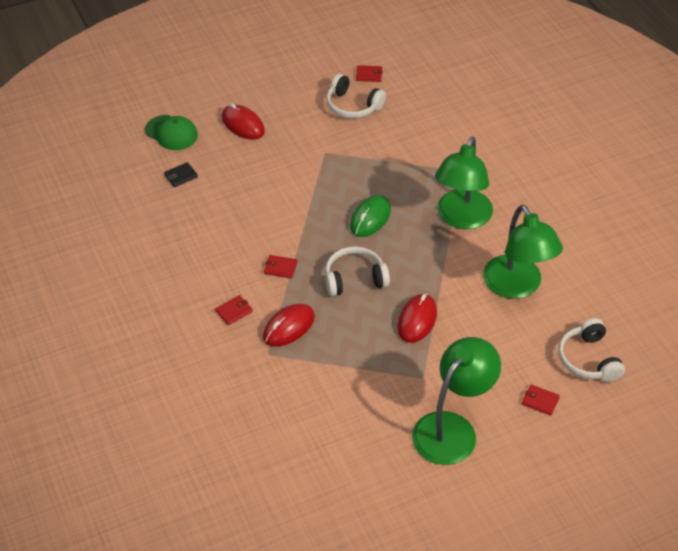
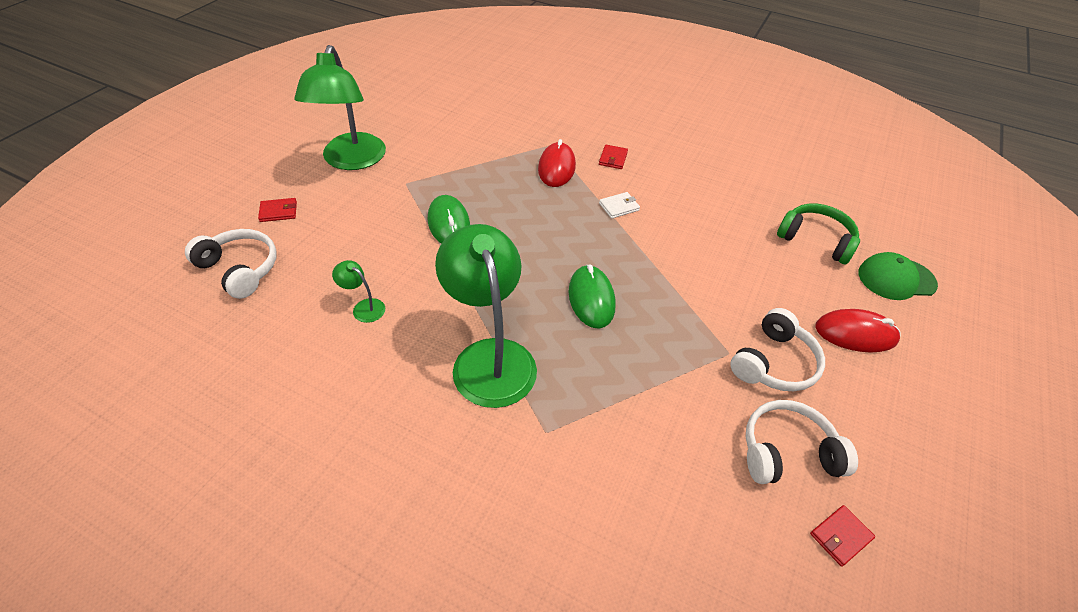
camera: 140 degrees right, 0 degrees up
black wallet [164,162,198,187] -> green headphones [777,204,860,264]
red wallet [264,255,297,278] -> white wallet [599,192,640,219]
white headphones [325,246,390,296] -> white headphones moved to [730,308,825,391]
red mouse [397,294,437,343] -> green mouse [428,195,470,244]
green lamp [483,204,563,299] -> green lamp [332,260,385,323], size x0.41

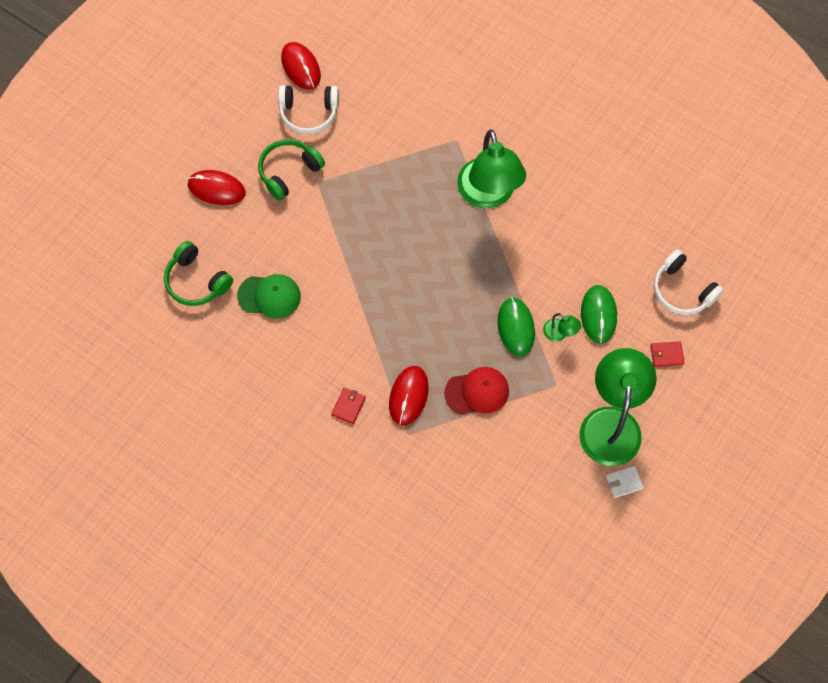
camera: 170 degrees left, 20 degrees up
green lamp [332,260,385,323] -> green lamp moved to [543,313,581,341]
green mouse [569,265,616,328] -> green mouse moved to [581,285,617,344]
white wallet [599,192,640,219] -> white wallet moved to [606,465,644,498]
white headphones [730,308,825,391] -> green headphones [258,139,325,201]
red wallet [810,505,875,567] -> red mouse [281,42,321,90]
green cap [858,252,938,300] -> green cap moved to [237,274,301,319]
none -> red cap [444,367,509,415]

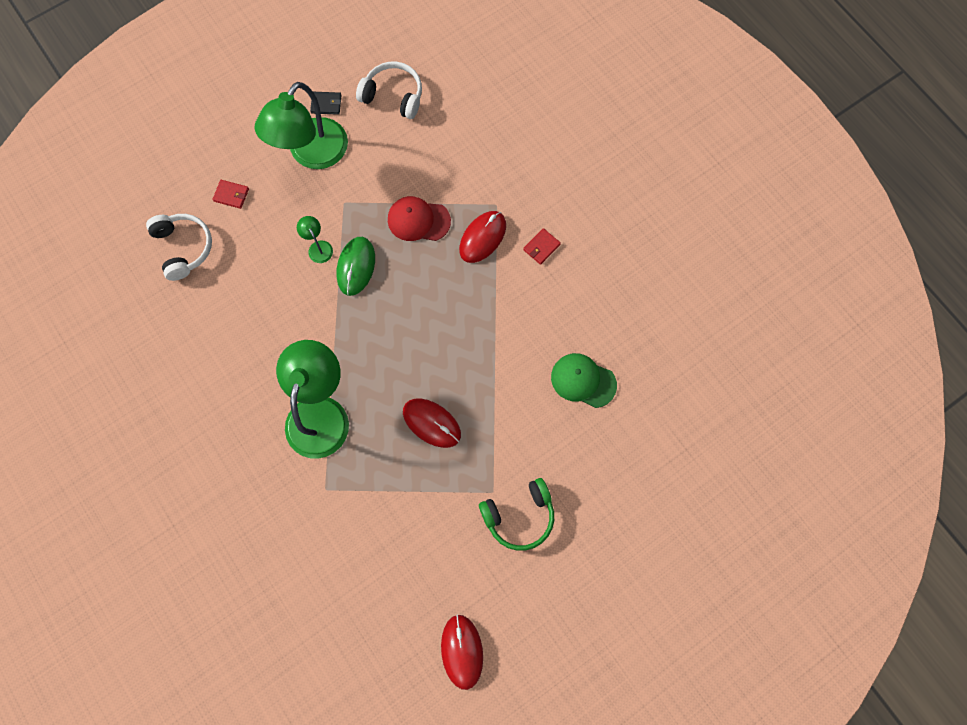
camera: 160 degrees left, 5 degrees up
green headphones [164,241,233,306] -> none
red mouse [188,170,246,205] -> red mouse moved to [403,399,461,448]
white headphones [278,85,339,134] -> white headphones moved to [356,62,422,119]
green mouse [581,285,617,344] -> none
white wallet [606,465,644,498] -> black wallet [310,92,342,115]

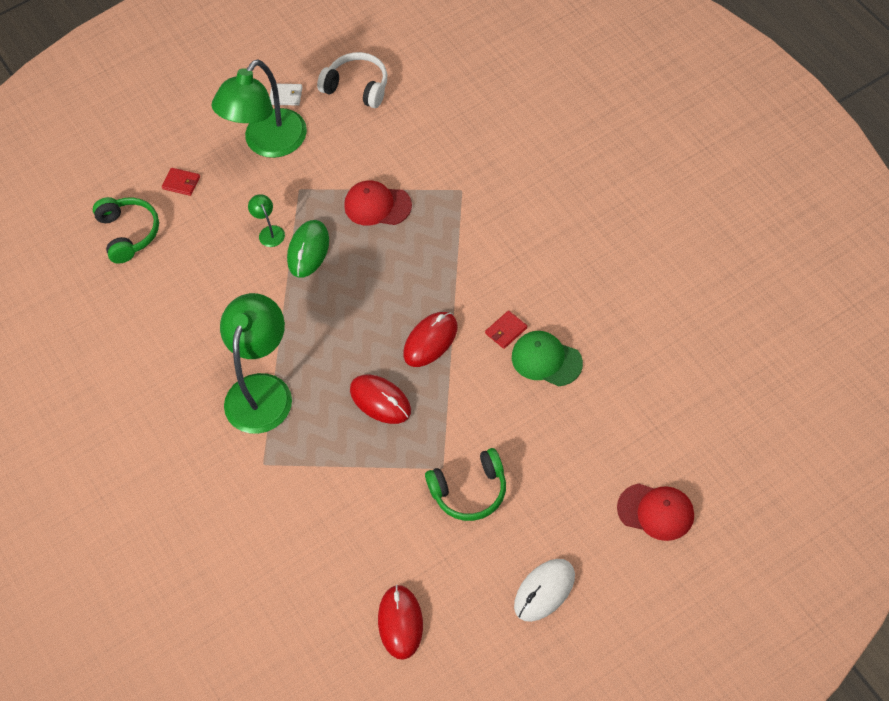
camera: 10 degrees right, 15 degrees down
white headphones [146,214,212,281] -> green headphones [93,197,159,264]
black wallet [310,92,342,115] -> white wallet [270,84,303,106]
red mouse [459,211,506,263] -> red mouse moved to [403,312,458,367]
red wallet [523,228,561,265] -> red wallet moved to [485,310,527,349]
none -> white mouse [514,559,575,622]
none -> red cap [617,483,694,541]

